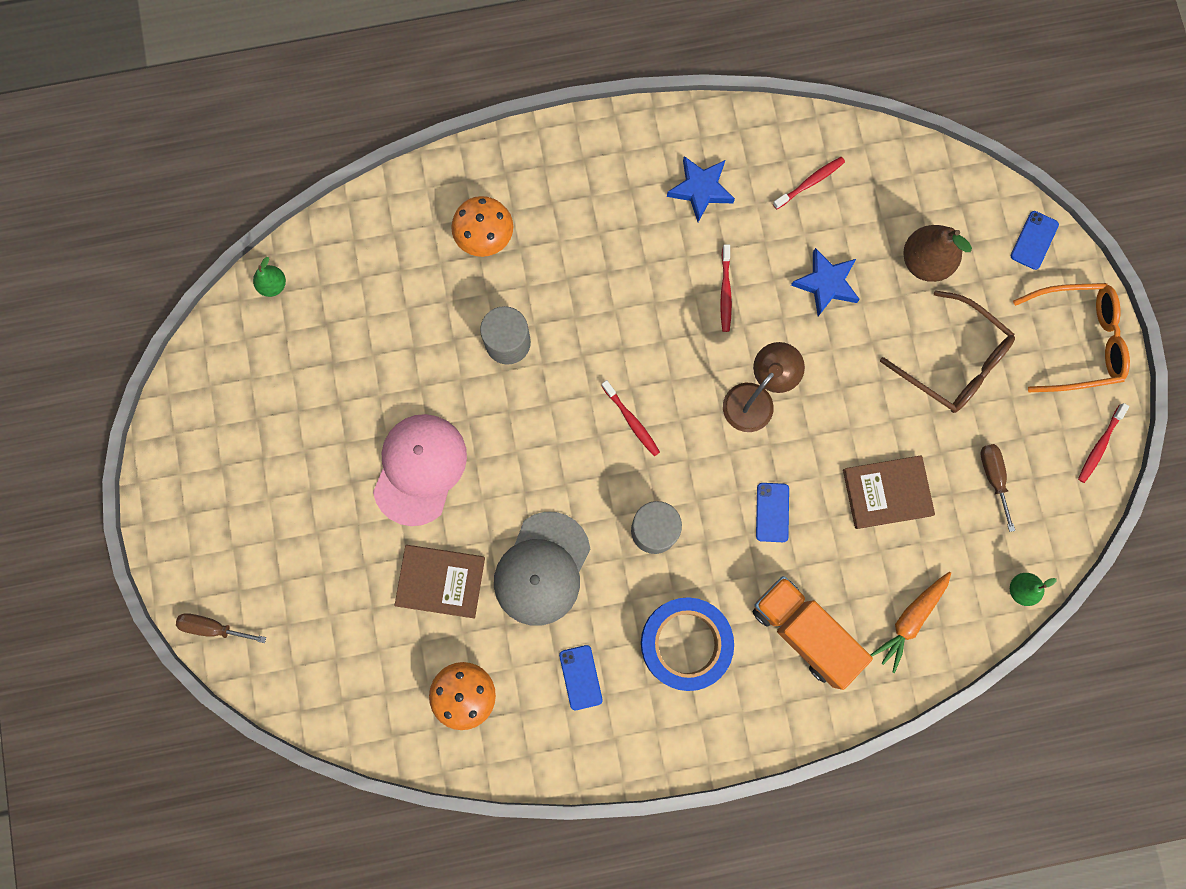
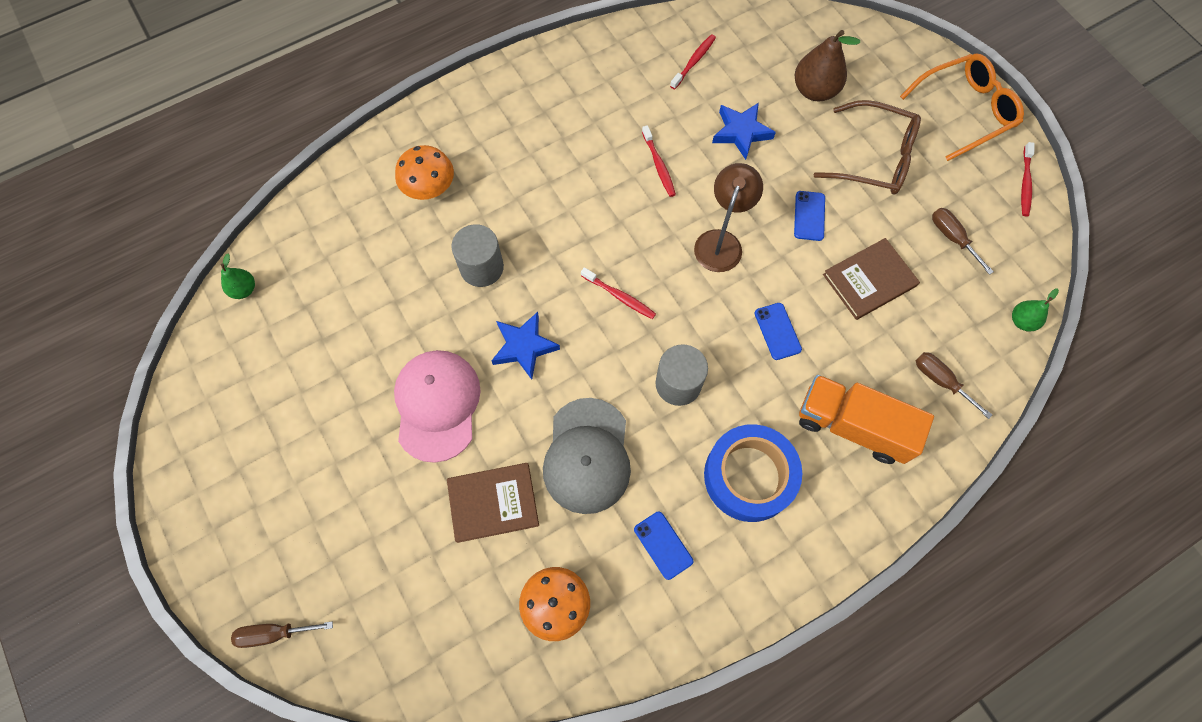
camera: 20 degrees left, 10 degrees down
blue star [667,156,735,222] -> blue star moved to [491,312,560,380]
orange carrot [871,572,951,673] -> brown screwdriver [916,352,992,419]
blue phone [1011,211,1059,270] -> blue phone moved to [794,191,825,241]

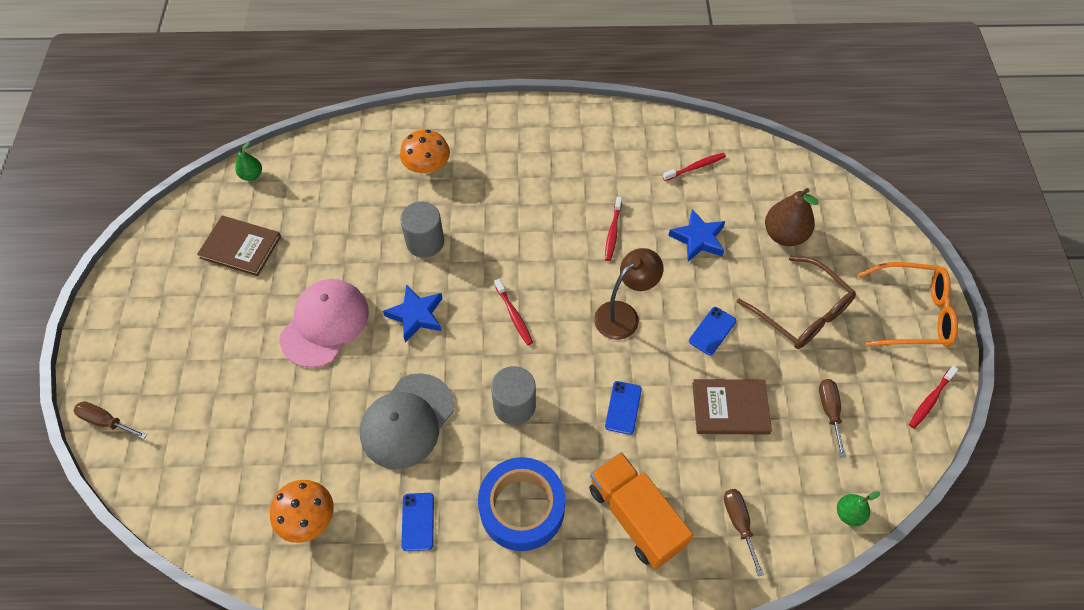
camera: 30 degrees right, 10 degrees down
brown book [447,463,539,543] -> brown book moved to [197,216,281,276]

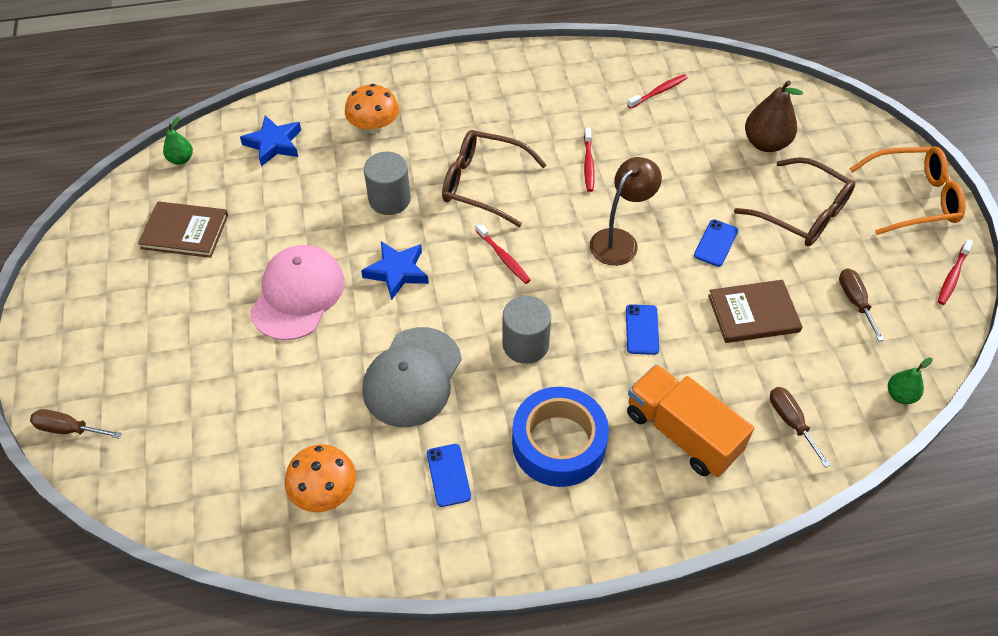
camera: 10 degrees left, 5 degrees down
blue star [668,209,725,261] -> blue star moved to [240,115,301,167]
none -> brown glasses [442,130,547,227]

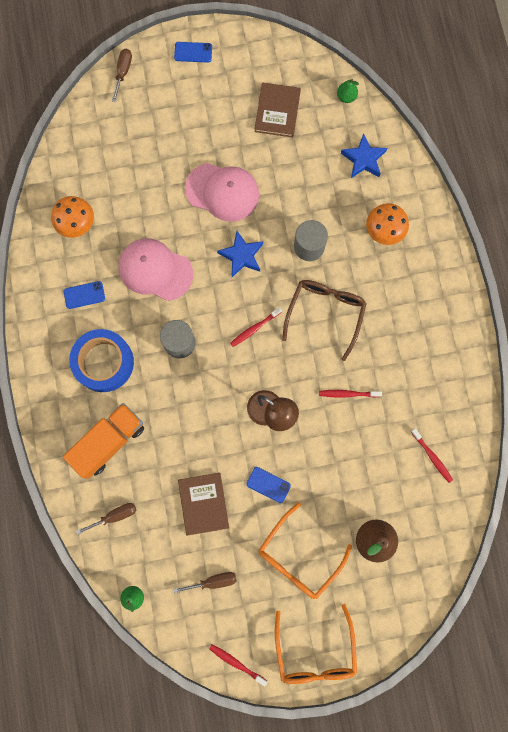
camera: 90 degrees right, 25 degrees up
grey cap [362,327,462,427] -> pink cap [119,239,193,301]
blue phone [626,304,659,355] -> blue phone moved to [174,42,212,63]
brown glasses [734,157,855,246] -> orange glasses [258,502,352,599]

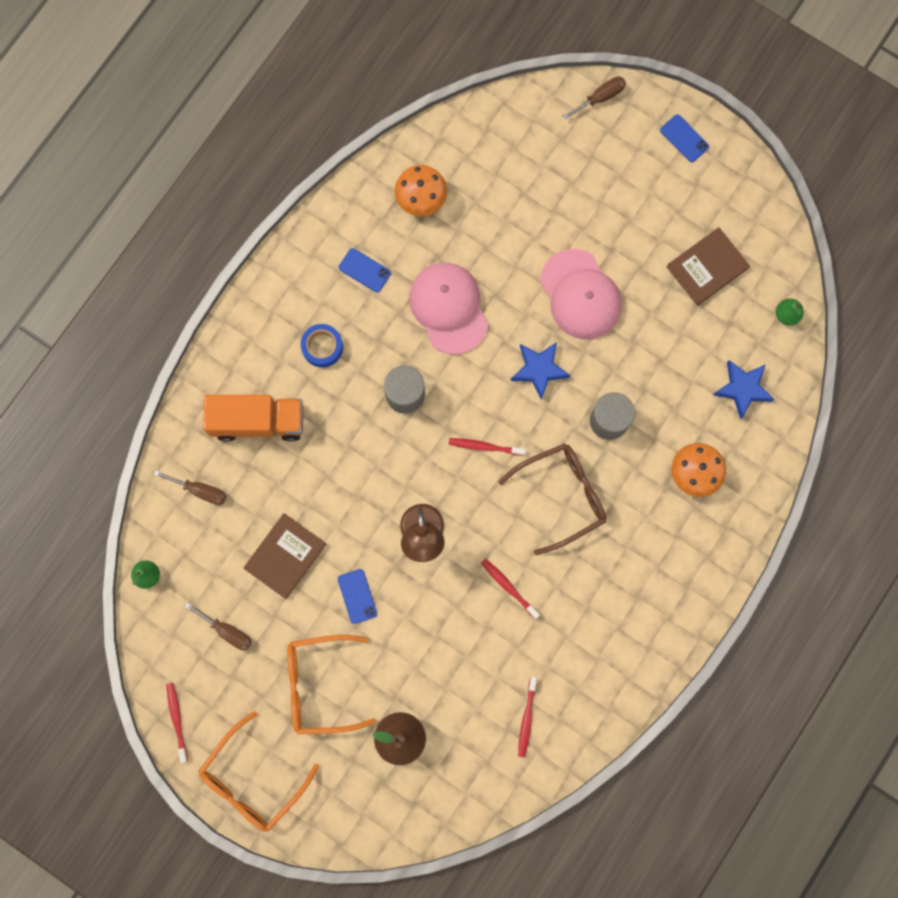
camera: 45 degrees right, 0 degrees up
blue tape [69,329,134,392] -> blue tape [301,324,343,367], size x0.56

